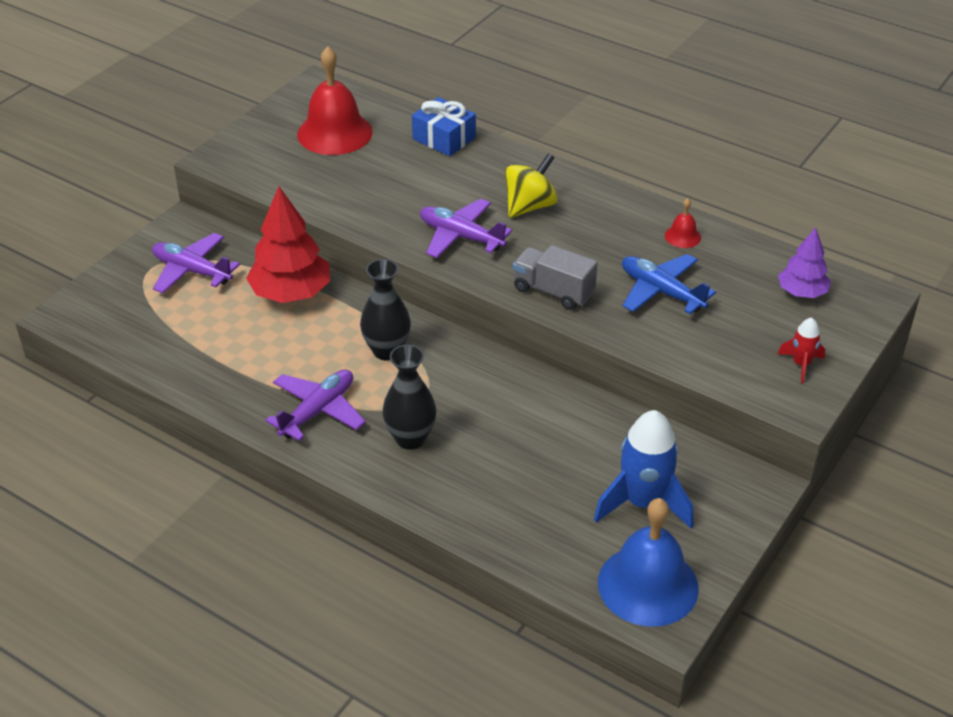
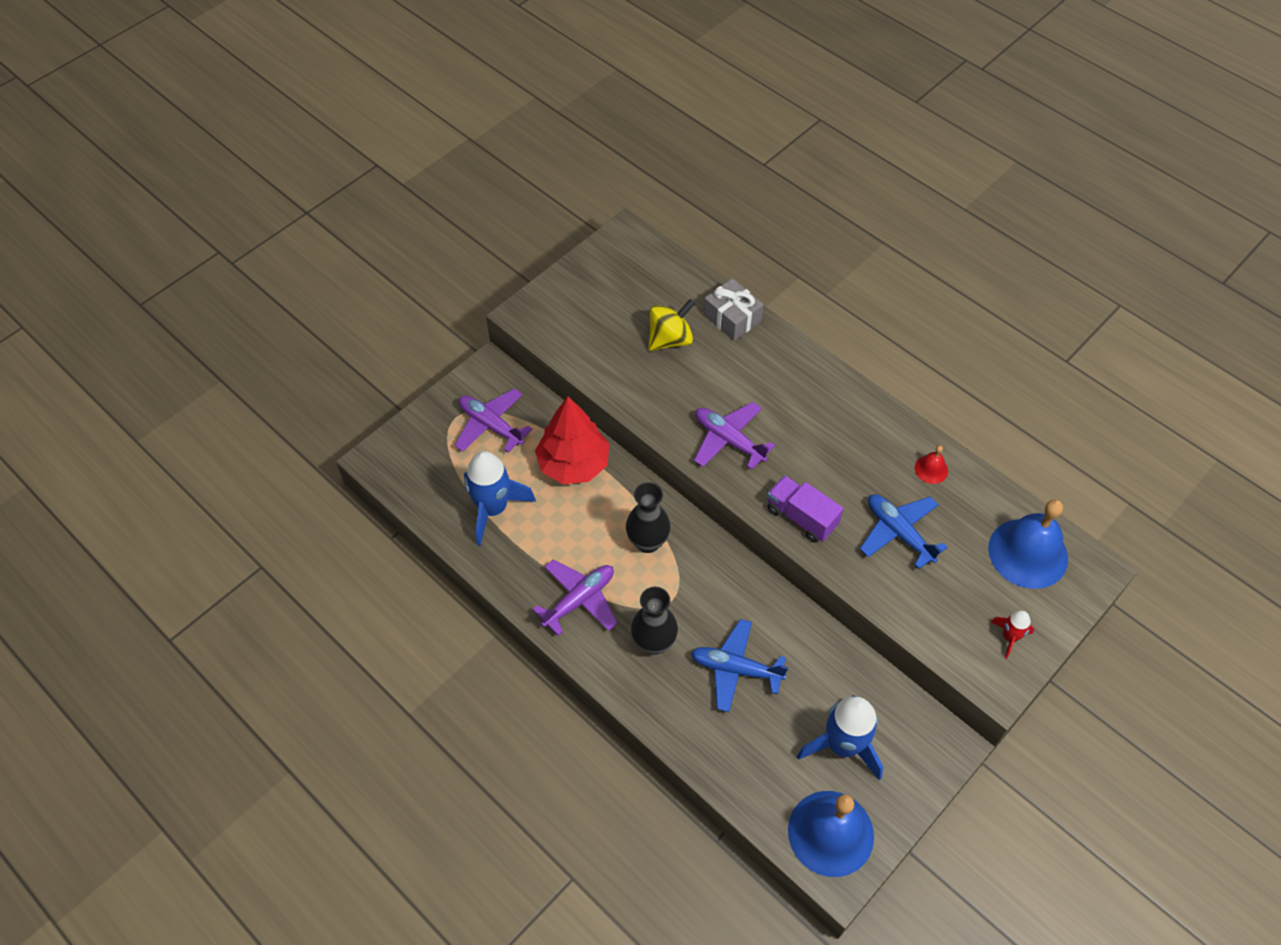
camera: 10 degrees right, 15 degrees up
red bell [297,46,373,155] -> none
blue gift [412,97,476,156] -> grey gift [703,278,764,341]
yellow spinning top [505,153,558,218] -> yellow spinning top moved to [648,299,695,351]
grey truck [513,245,598,310] -> purple truck [767,475,844,543]
purple tree [778,227,831,298] -> blue bell [988,499,1068,589]
none -> blue rocket [464,451,536,546]
none -> blue plane [691,619,788,712]

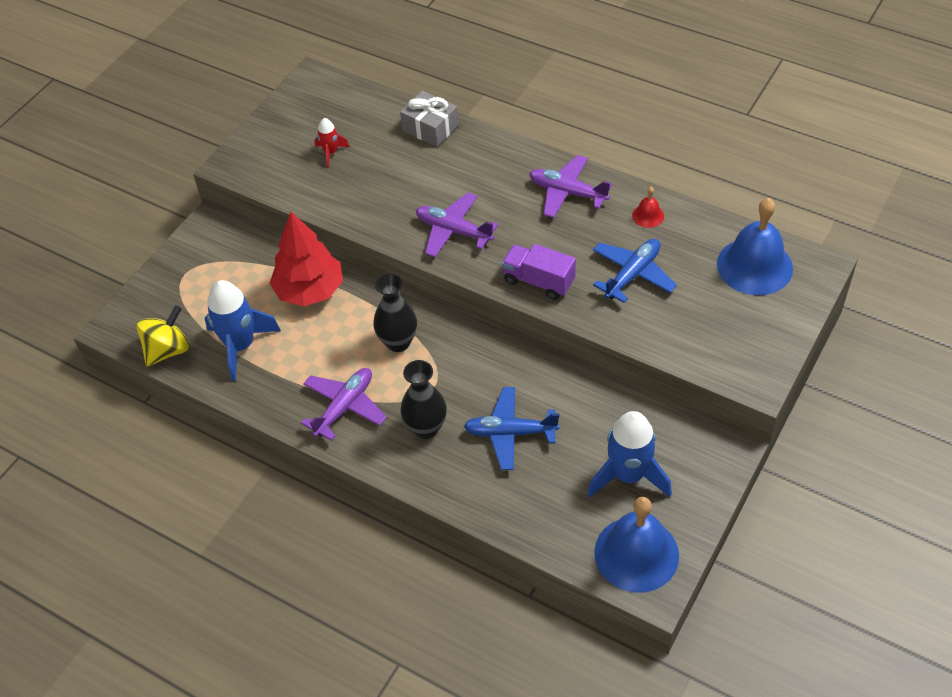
camera: 10 degrees left, 5 degrees down
purple plane [454,388,532,453] -> purple plane moved to [529,155,612,218]
yellow spinning top [648,299,695,351] -> yellow spinning top moved to [137,305,189,367]
blue plane [860,494,947,569] -> blue plane turned 90 degrees clockwise [593,239,677,303]
red rocket [991,611,1034,659] -> red rocket moved to [315,118,350,167]

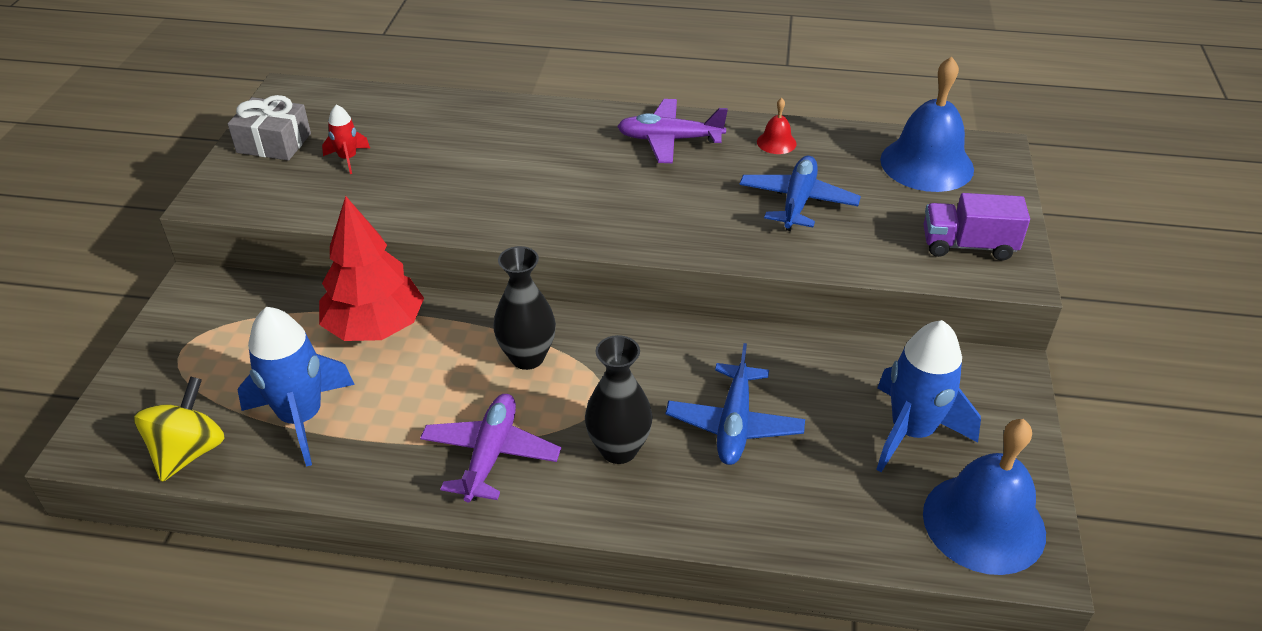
camera: 25 degrees left, 10 degrees down
grey gift [400,91,458,147] -> grey gift moved to [228,95,311,161]
purple plane [416,193,498,257] -> none
blue plane [464,387,559,470] -> blue plane turned 60 degrees counterclockwise [666,343,805,465]
purple truck [502,244,576,300] -> purple truck moved to [923,193,1030,261]

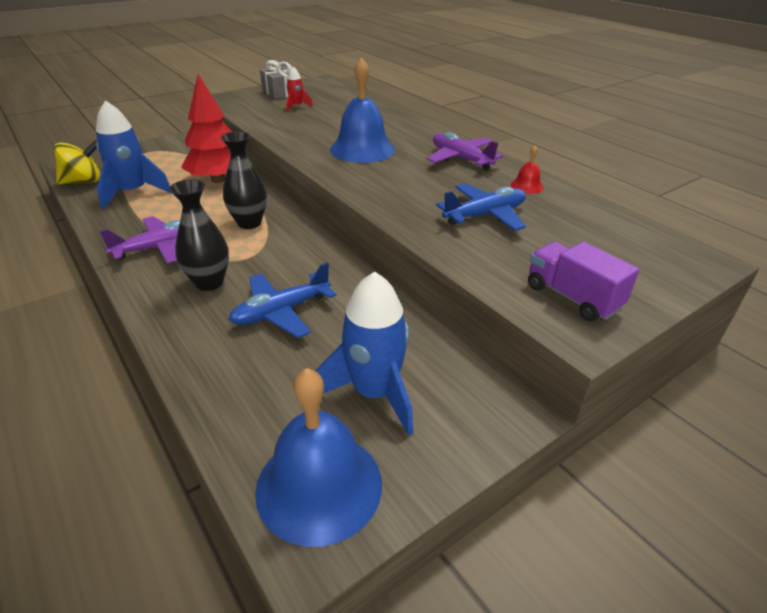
camera: 45 degrees right, 5 degrees down
blue bell [880,56,974,192] -> blue bell moved to [330,57,395,163]

